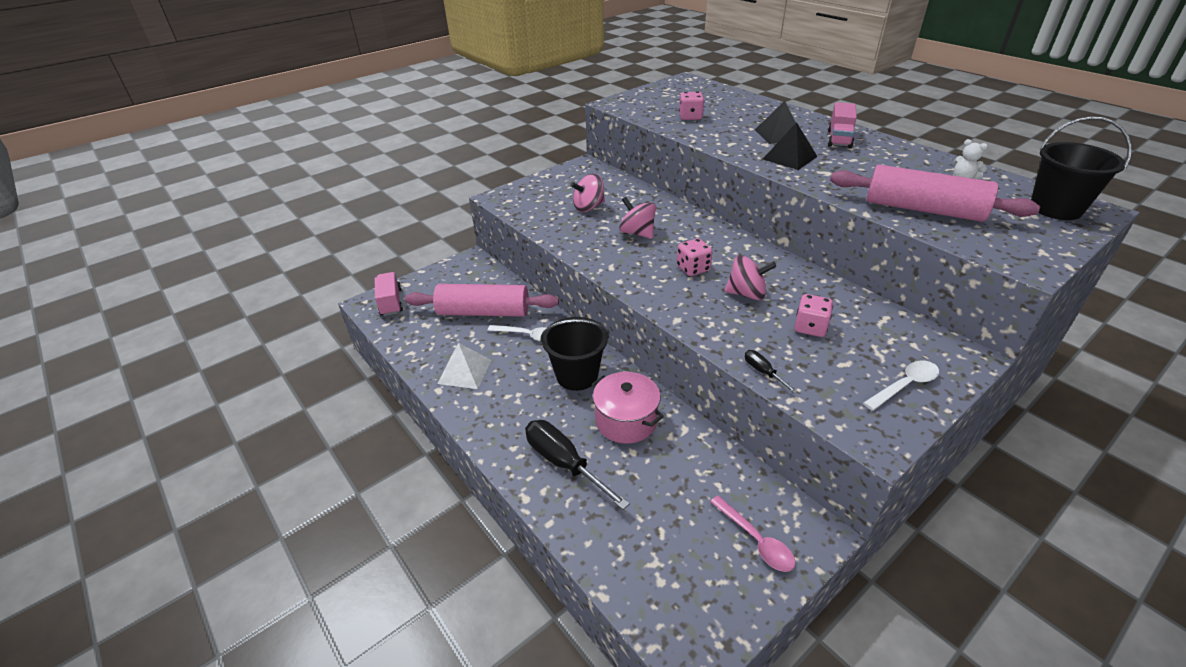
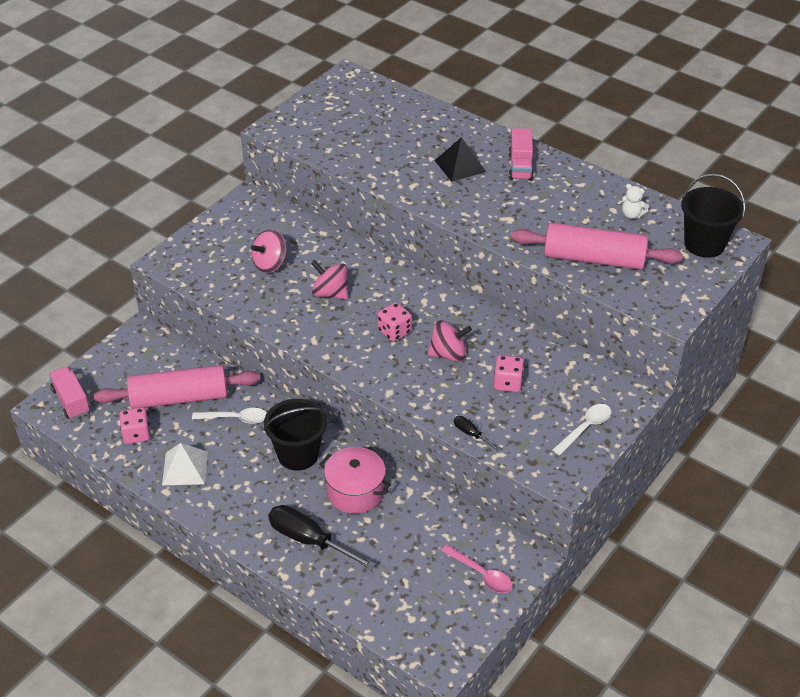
camera: 15 degrees left, 5 degrees up
pink dice [679,92,704,120] -> pink dice moved to [119,407,151,444]
black pyramid [763,122,818,170] -> none

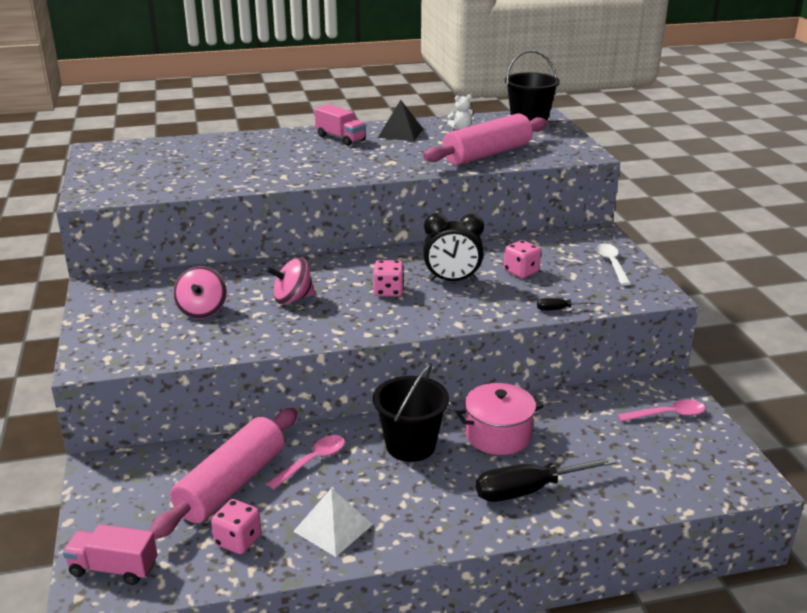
camera: 50 degrees left, 15 degrees down
white spoon [192,408,267,424] -> pink spoon [266,435,345,489]
pink spinning top [428,320,472,362] -> black clock [423,213,484,282]
black pyramid [434,137,486,182] -> black pyramid moved to [378,100,423,141]

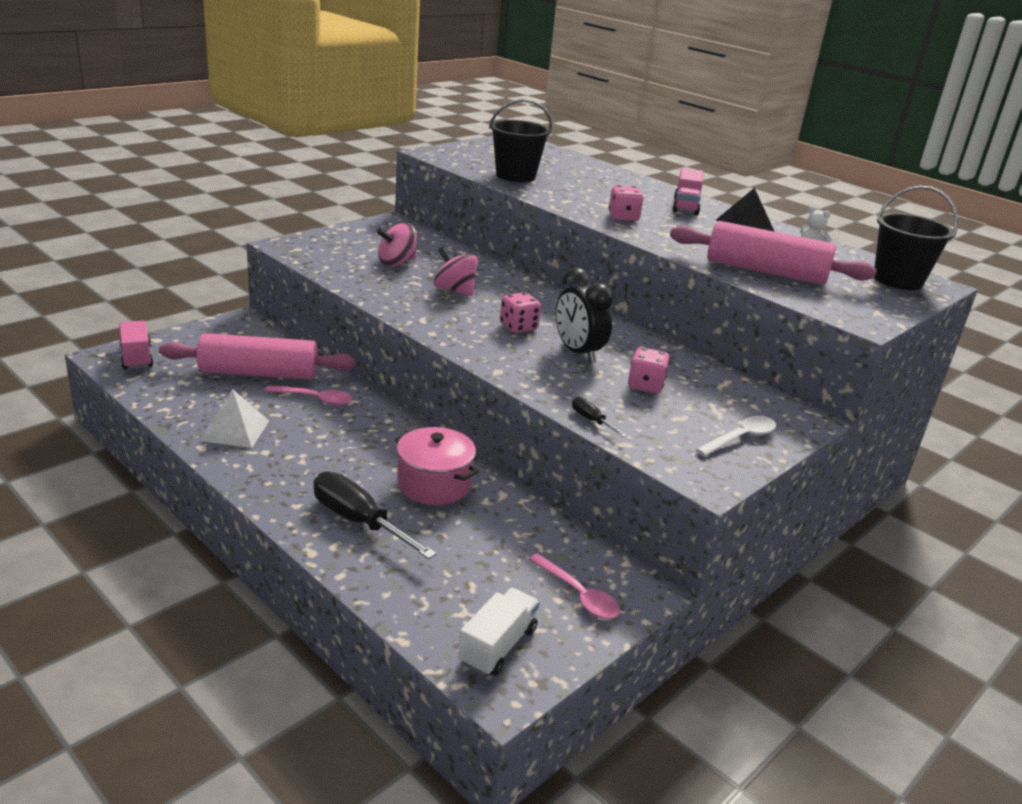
camera: 55 degrees right, 0 degrees up
pink dice [211,499,261,554] -> pink dice moved to [609,185,644,221]
black bucket [373,363,449,462] -> black bucket moved to [489,99,552,182]
none -> white truck [458,588,540,676]

